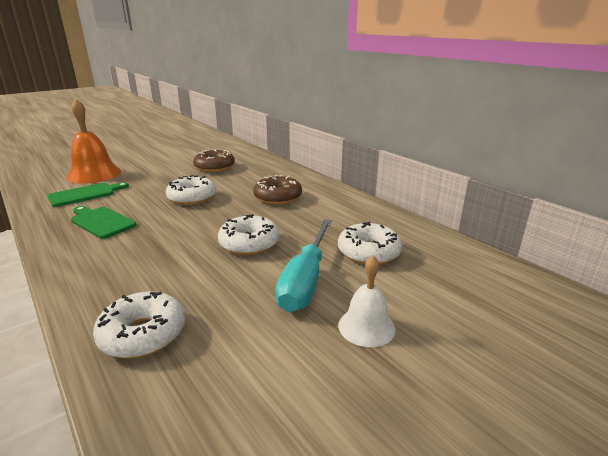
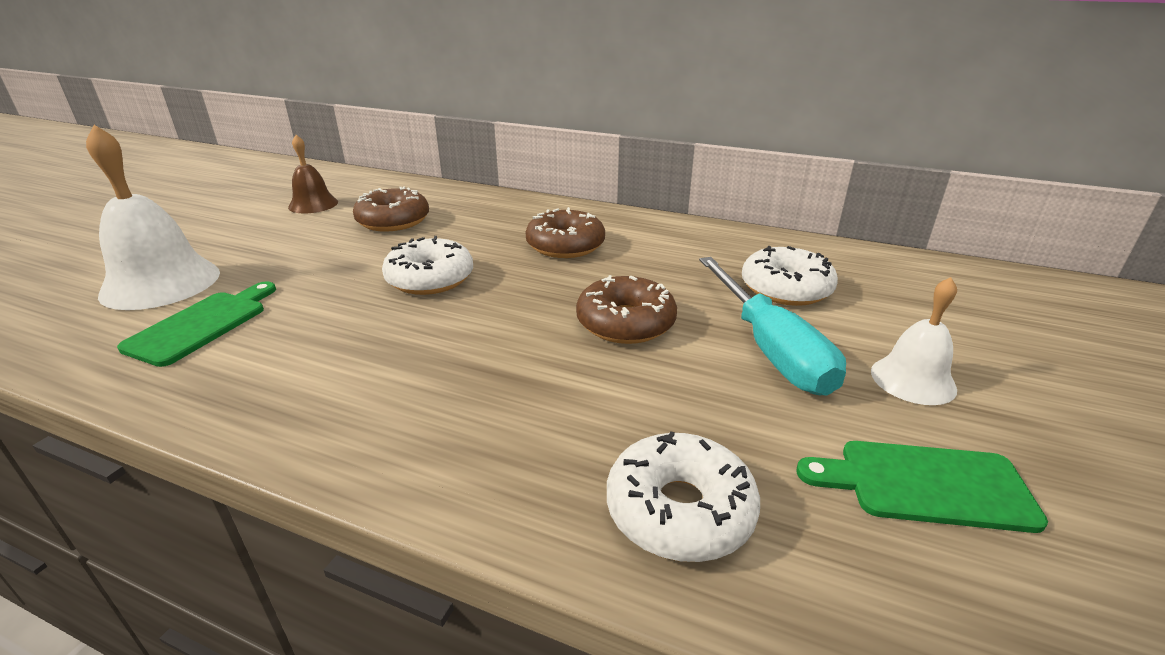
camera: 30 degrees left, 5 degrees up
orange bell [67,99,121,184] -> white bell [86,125,220,310]
green cutting board [71,206,137,239] -> green cutting board moved to [796,441,1048,533]
white donut [218,214,279,255] -> brown donut [576,275,677,344]
none -> brown bell [288,135,338,213]

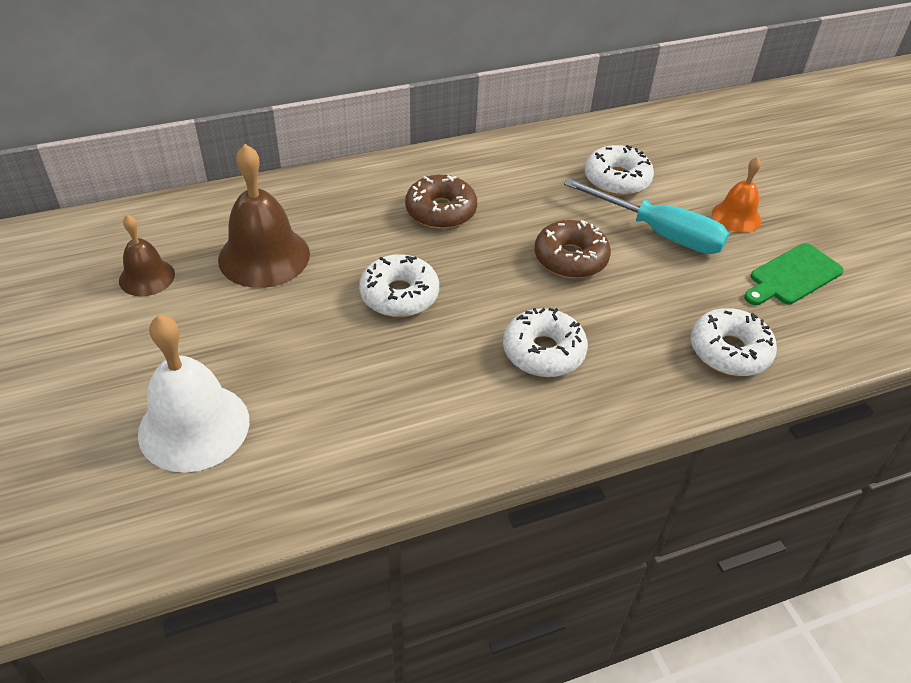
camera: 45 degrees left, 15 degrees up
green cutting board [117,281,276,367] -> none
brown donut [353,187,429,232] -> brown bell [218,144,310,288]
white bell [871,277,957,405] -> orange bell [712,157,761,233]
none -> white donut [503,308,588,377]

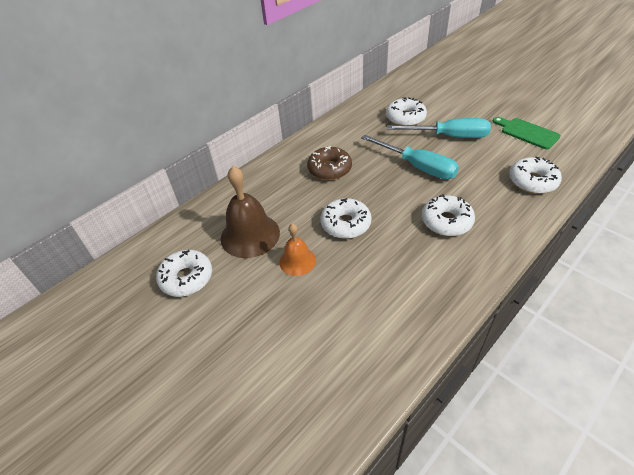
camera: 20 degrees left, 0 degrees up
brown bell [119,215,175,296] -> white donut [156,250,212,297]
white bell [138,315,249,473] -> none
brown donut [535,220,611,278] -> turquoise screwdriver [361,135,459,180]
orange bell [712,157,761,233] -> orange bell moved to [279,223,316,276]
green cutting board [744,243,844,305] -> green cutting board turned 105 degrees clockwise [493,117,561,149]

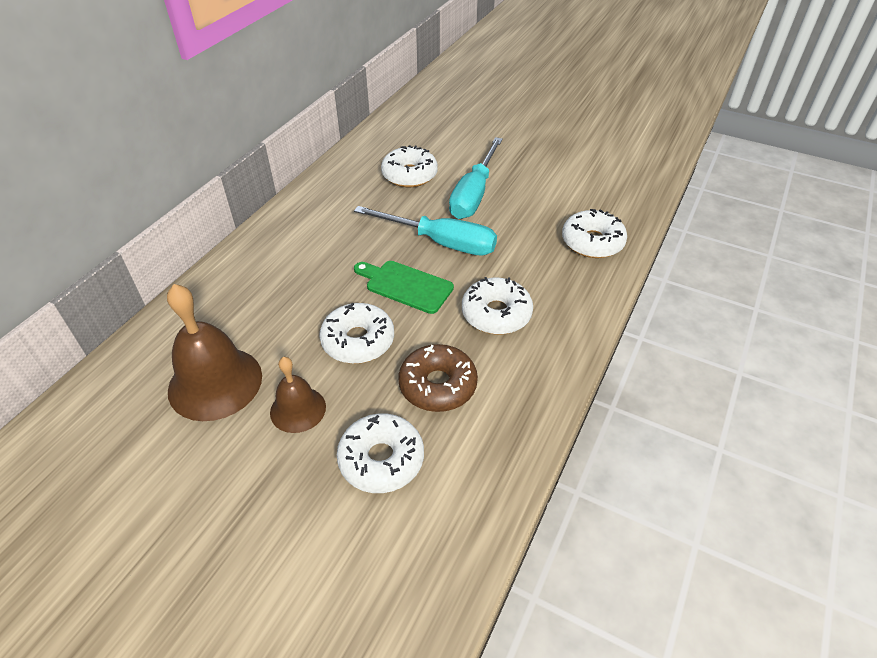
camera: 20 degrees left, 0 degrees up
white donut [156,250,212,297] -> white donut moved to [337,413,424,493]
orange bell [279,223,316,276] -> brown bell [270,357,326,433]
brown donut [307,146,352,180] -> brown donut moved to [398,344,478,412]
turquoise screwdriver [387,118,491,138] -> turquoise screwdriver turned 120 degrees clockwise [449,137,503,219]
green cutting board [493,117,561,149] -> green cutting board moved to [354,261,454,314]

